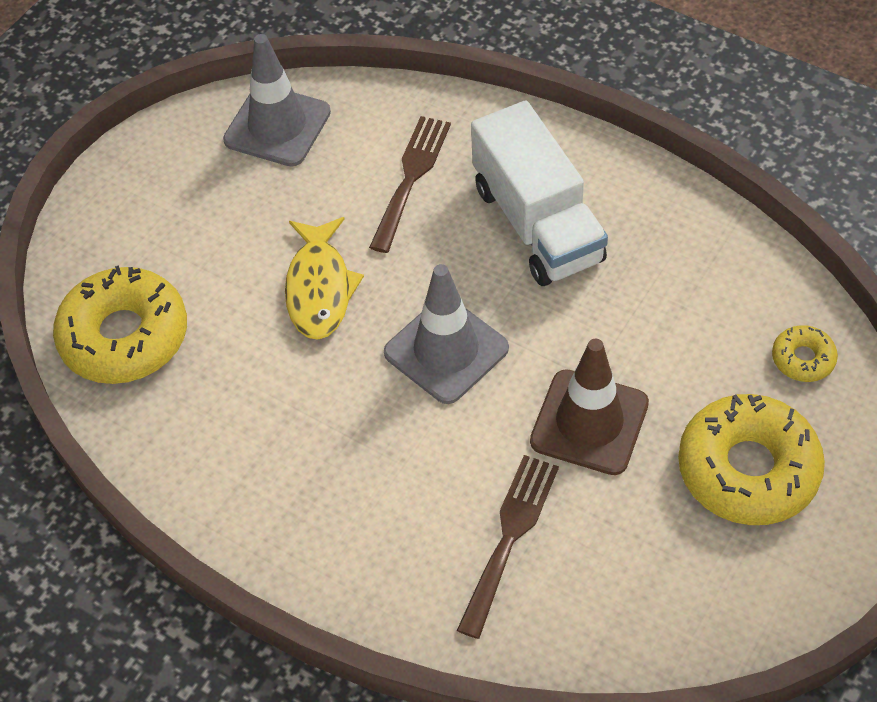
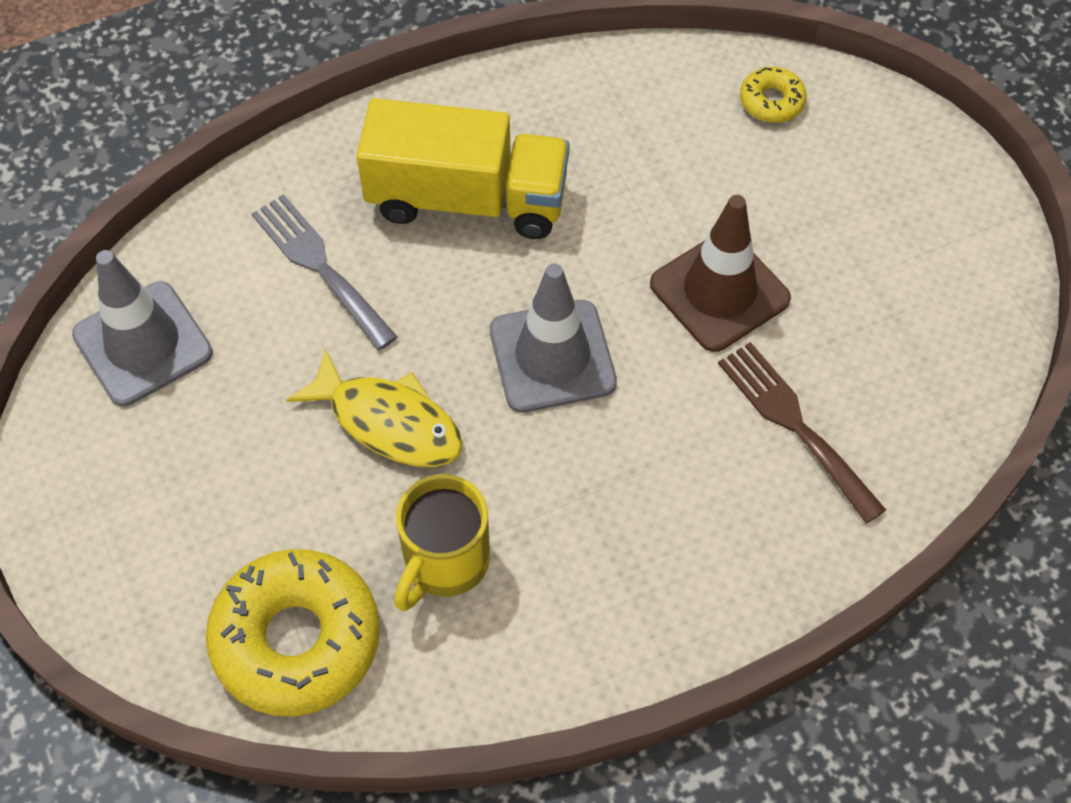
camera: 60 degrees left, 5 degrees up
brown fork [369,116,451,253] -> grey fork [251,194,398,350]
white truck [471,100,608,286] -> yellow truck [356,98,569,239]
yellow donut [678,394,825,525] -> none
none -> yellow mug [394,474,490,611]

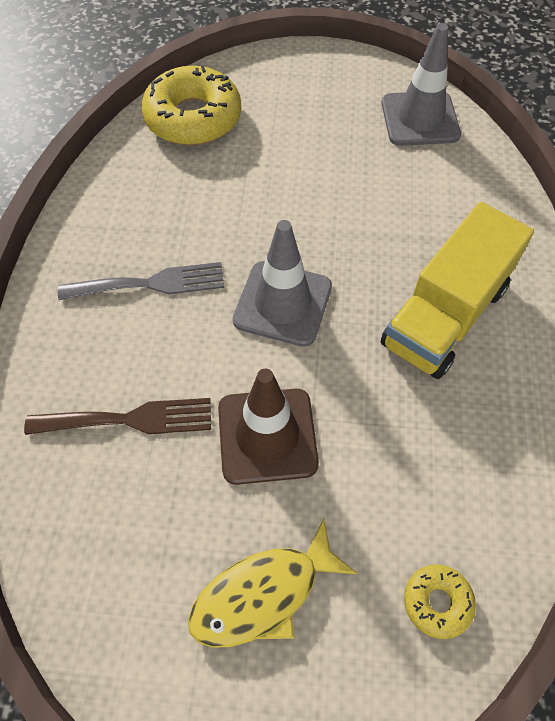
camera: 120 degrees right, 0 degrees up
grey fork [251,194,398,350] -> grey fork moved to [58,262,224,300]
yellow fish [286,349,463,467] -> yellow fish moved to [188,518,357,648]
yellow mug [394,474,490,611] -> none

